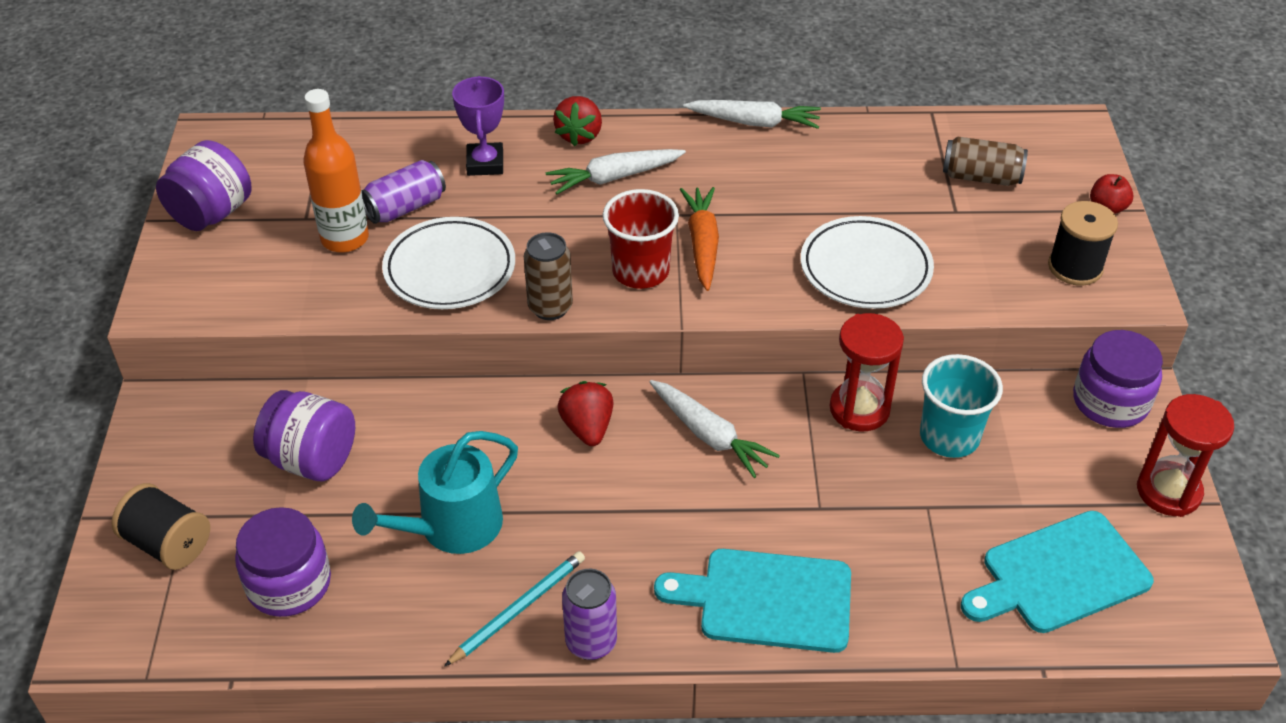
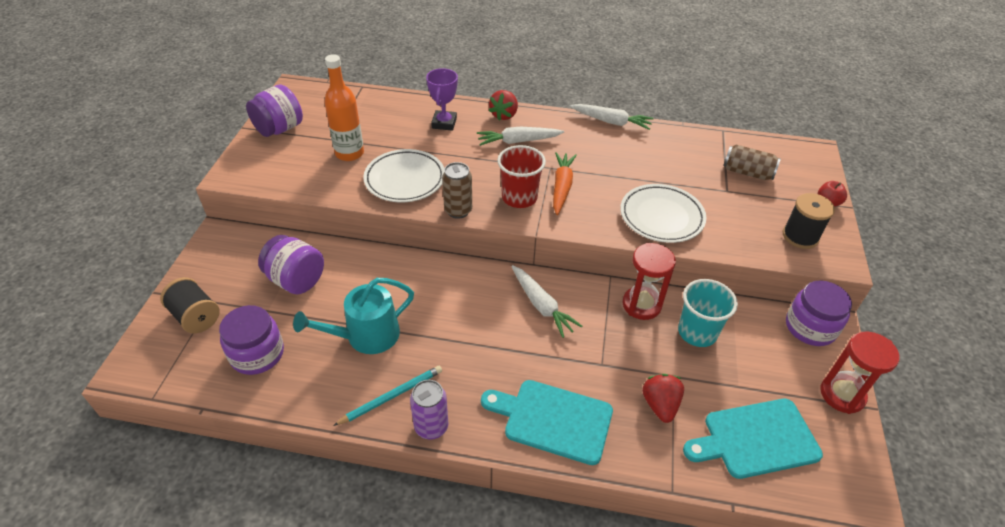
camera: 10 degrees right, 0 degrees up
purple can [361,160,446,224] -> none
red strawberry [557,381,613,446] -> red strawberry moved to [642,374,684,423]

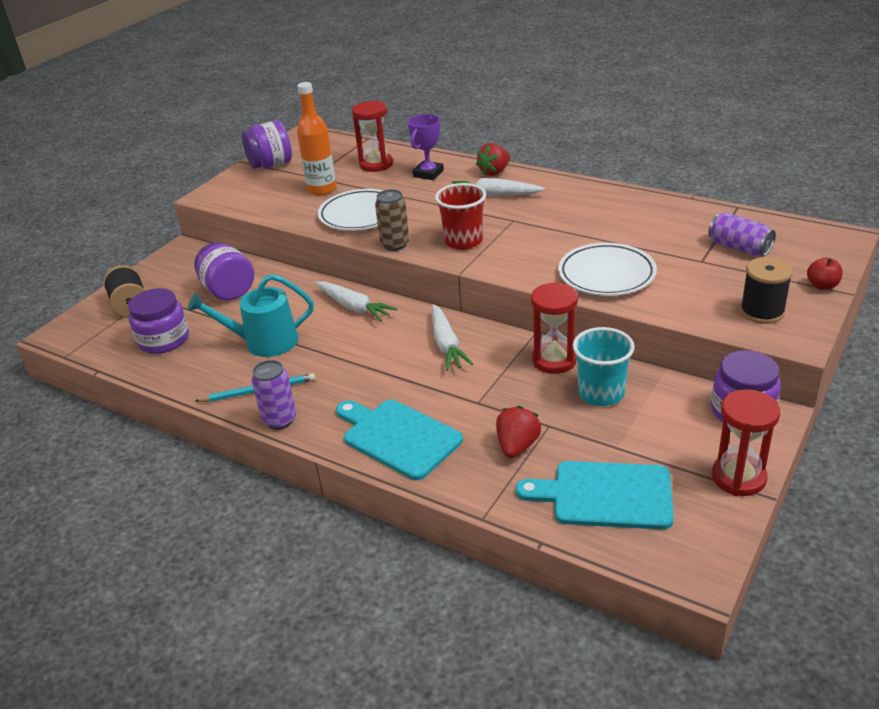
camera: 25 degrees right, 10 degrees down
orange carrot [553,152,577,215] -> none
white carrot [570,104,654,130] -> white carrot moved to [315,281,398,322]
brown can [723,145,781,180] -> purple can [708,212,776,256]
none -> red hourglass [352,100,393,172]

